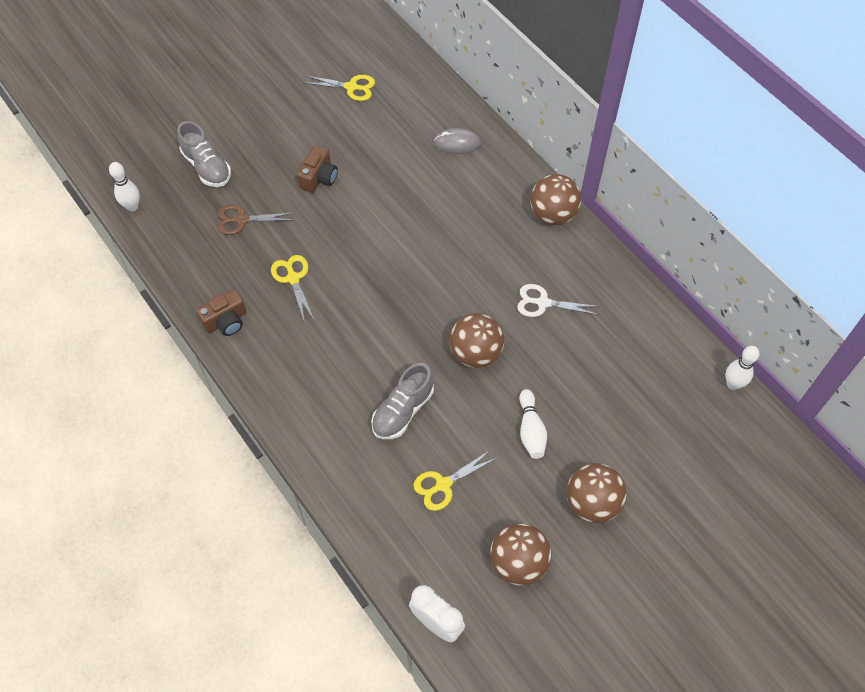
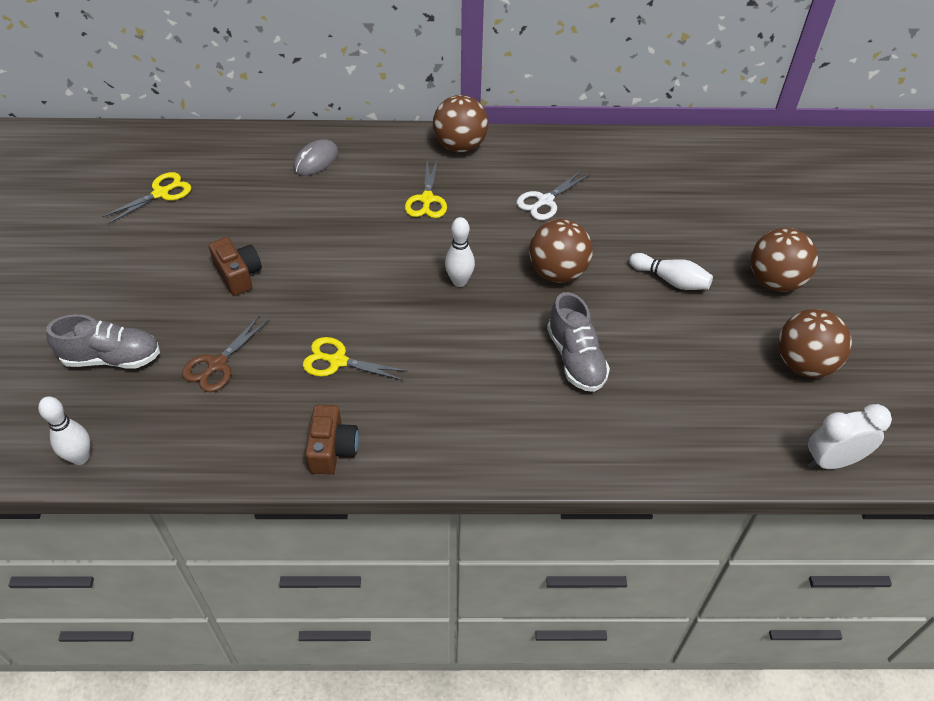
camera: 55 degrees left, 10 degrees down
yellow scissors [413,450,496,511] -> yellow scissors moved to [405,159,447,218]
white bowling pin [725,346,759,390] -> white bowling pin moved to [445,217,475,287]

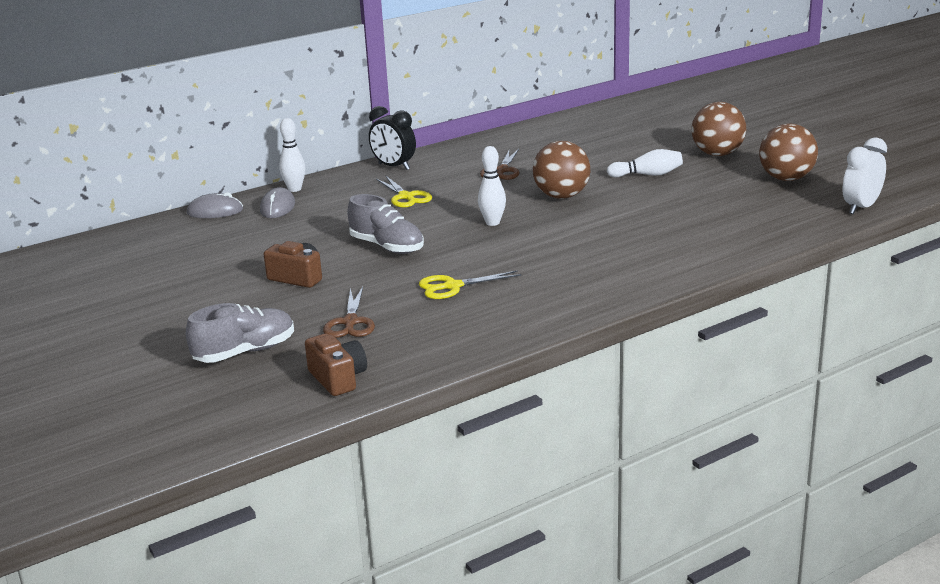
camera: 30 degrees left, 25 degrees down
white bowling pin [38,396,90,465] -> white bowling pin moved to [279,118,306,192]
yellow scissors [102,172,191,224] -> none
brown camera [305,405,359,474] -> brown camera moved to [305,333,367,396]
brown ball [433,95,488,153] -> black clock [369,106,416,170]
white scissors [517,170,590,220] -> brown scissors [480,149,520,180]
grey shoe [547,292,610,392] -> grey shoe moved to [347,194,424,254]
none -> grey mouse [187,192,243,218]

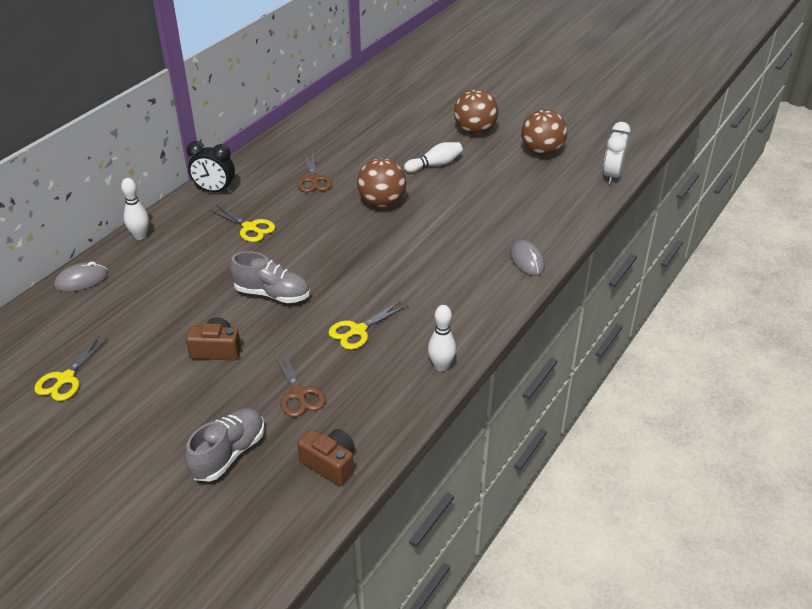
camera: 25 degrees left, 15 degrees up
grey mouse [260,187,295,218] -> grey mouse moved to [510,240,545,276]
white bowling pin [478,146,506,226] -> white bowling pin moved to [428,305,456,371]
none -> yellow scissors [34,336,108,401]

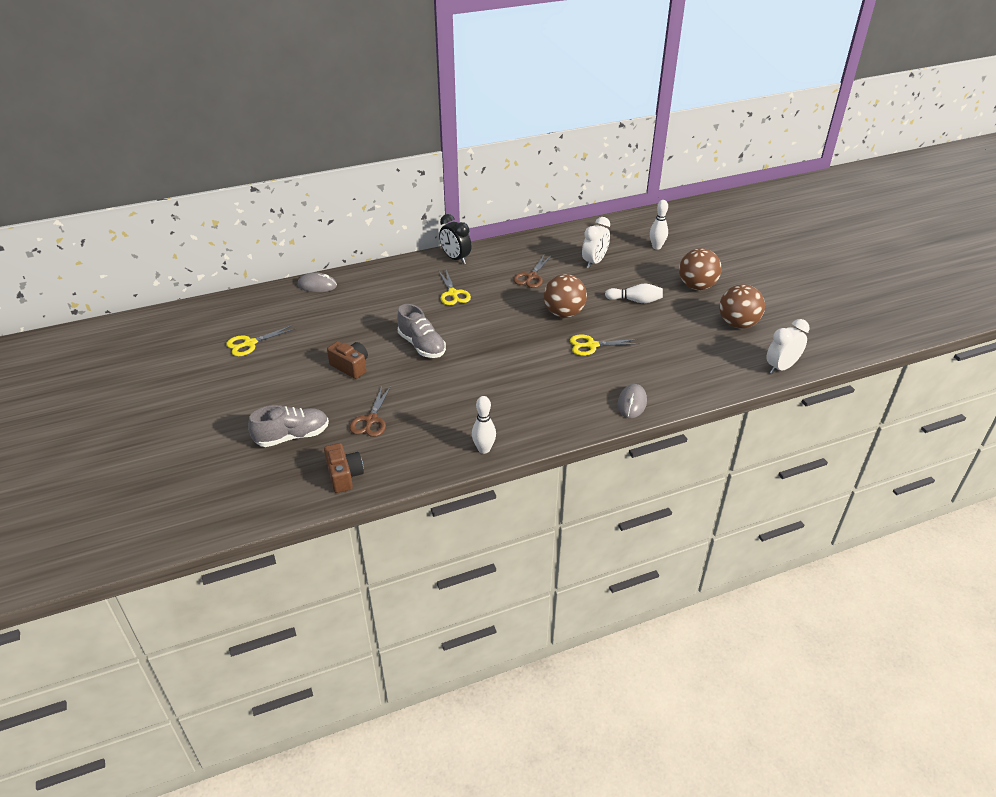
camera: 35 degrees right, 0 degrees up
white bowling pin [121,178,149,240] -> white bowling pin moved to [650,200,668,250]
yellow scissors [328,301,407,350] -> yellow scissors moved to [570,334,640,356]
none -> white clock [582,217,610,268]

